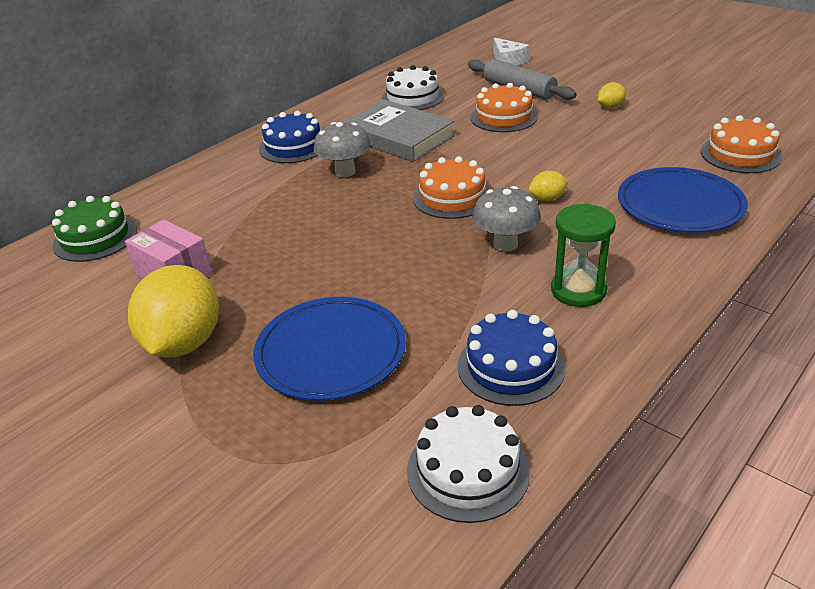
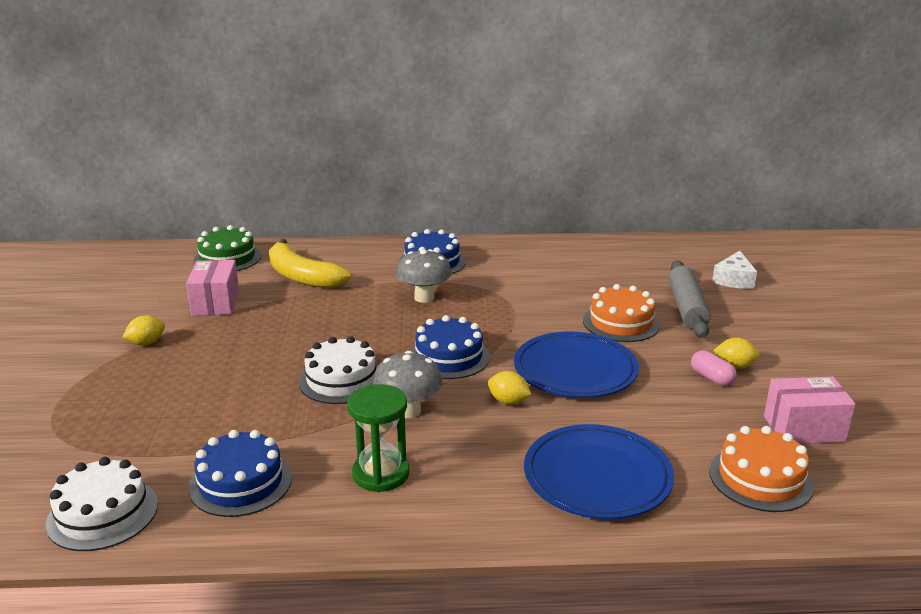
camera: 45 degrees right, 10 degrees down
yellow lemon [128,265,219,358] -> yellow lemon [123,315,165,345], size x0.44
blue plate [253,297,406,401] -> blue plate moved to [514,332,639,398]
grey book [342,99,455,162] -> none
white cake [382,65,444,110] -> white cake moved to [298,336,378,404]
orange cake [413,156,489,219] -> blue cake [410,315,490,379]
none -> yellow banana [269,239,351,289]
none -> pink capsule [691,350,737,386]
none -> pink box [764,376,856,444]

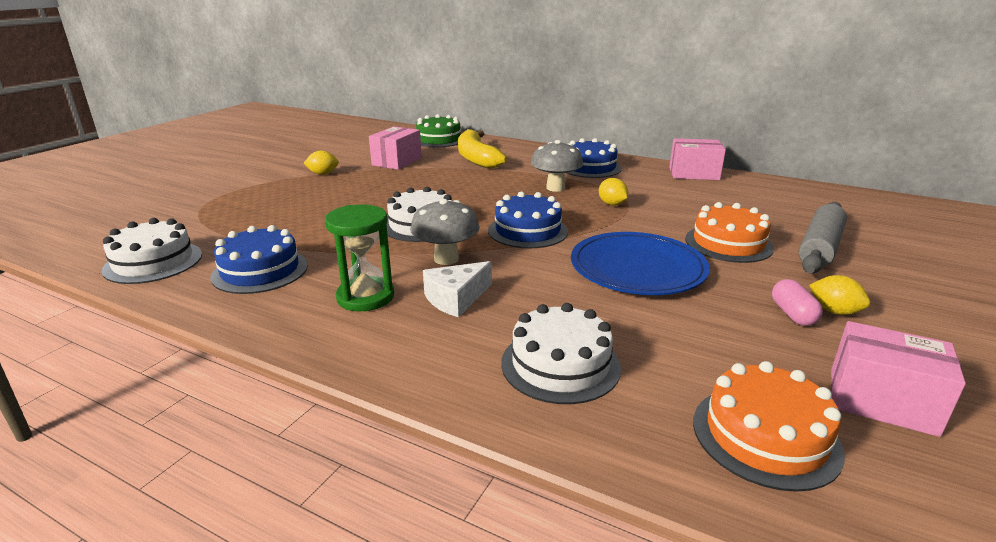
camera: 30 degrees right, 0 degrees up
yellow lemon [488,371,531,405] -> yellow lemon moved to [599,178,628,205]
blue plate [524,424,674,519] -> white cake [501,303,621,404]
white cheese [712,251,757,289] -> white cheese moved to [423,261,492,317]
none -> pink box [669,138,726,180]

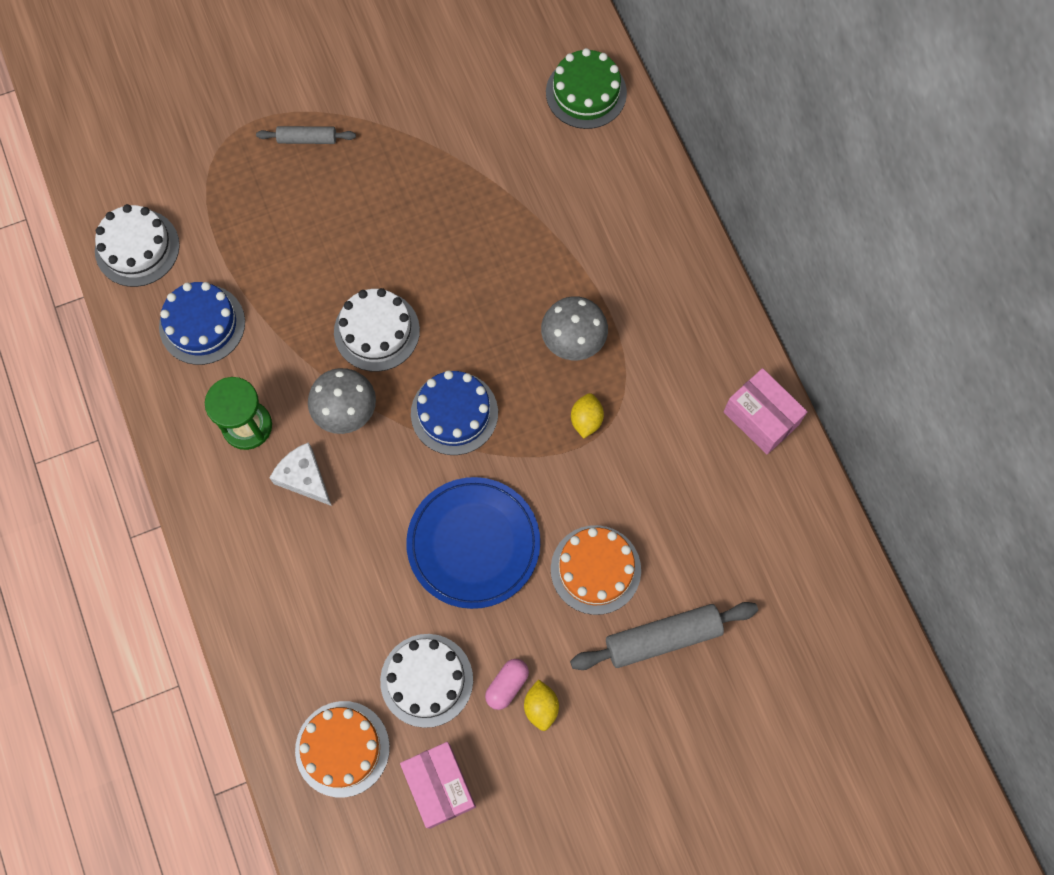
camera: 40 degrees right, 45 degrees up
yellow lemon [303,151,339,175] -> none
pink box [369,126,422,170] -> none
white cheese [423,261,492,317] -> white cheese turned 45 degrees clockwise [270,442,332,506]
yellow banana [458,129,507,169] -> none
white cake [501,303,621,404] -> white cake moved to [380,634,473,728]
blue cake [567,138,622,178] -> none
none -> grey rolling pin [256,126,356,144]

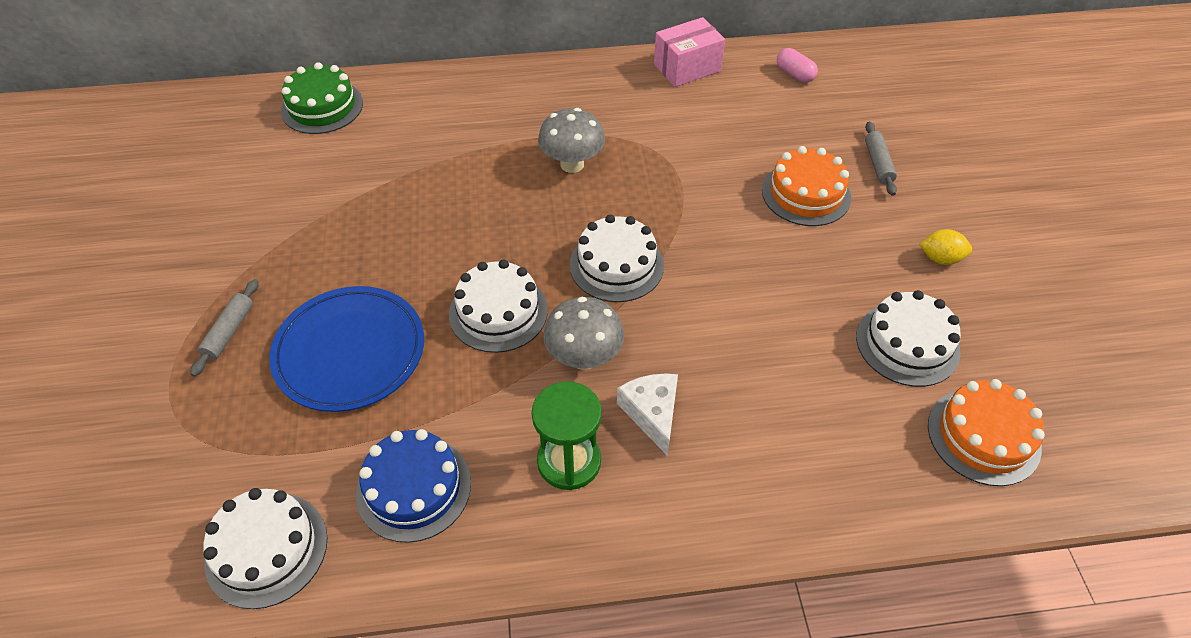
camera: 75 degrees left, 20 degrees down
white cheese [270,442,332,506] -> white cheese turned 105 degrees clockwise [617,374,678,456]
pink box [400,742,476,829] -> none
blue plate [406,477,540,609] -> blue plate moved to [269,286,424,412]
blue cake [411,370,498,455] -> white cake [570,215,664,302]
pink capsule [485,659,529,710] -> pink capsule moved to [777,48,818,83]
grey rolling pin [570,602,758,670] -> grey rolling pin [865,121,897,196], size x0.57
yellow lemon [571,393,604,438] -> none

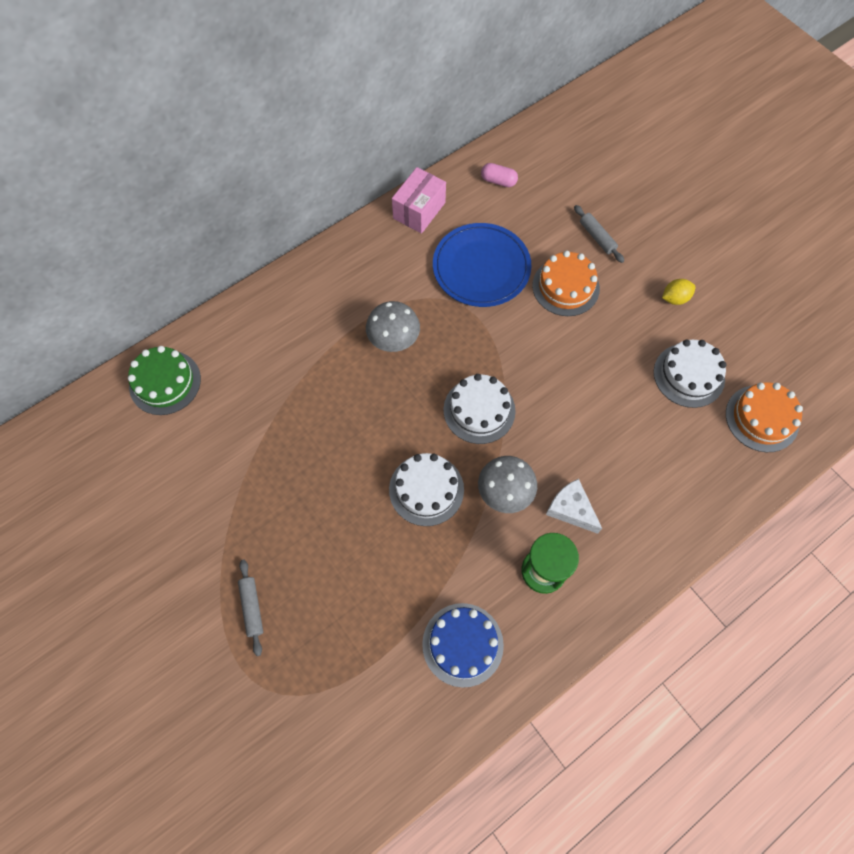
camera: 30 degrees left, 15 degrees up
white cake [203,488,327,609] -> none
blue plate [269,286,424,412] -> blue plate moved to [433,223,531,307]

